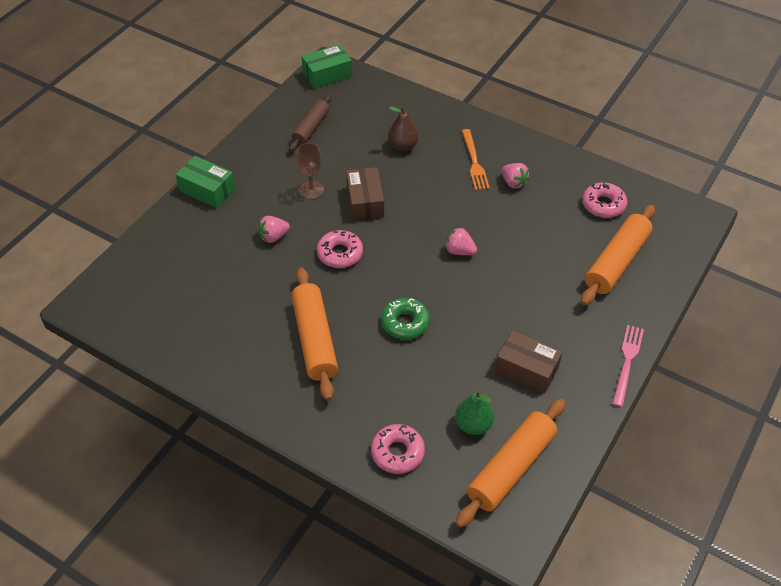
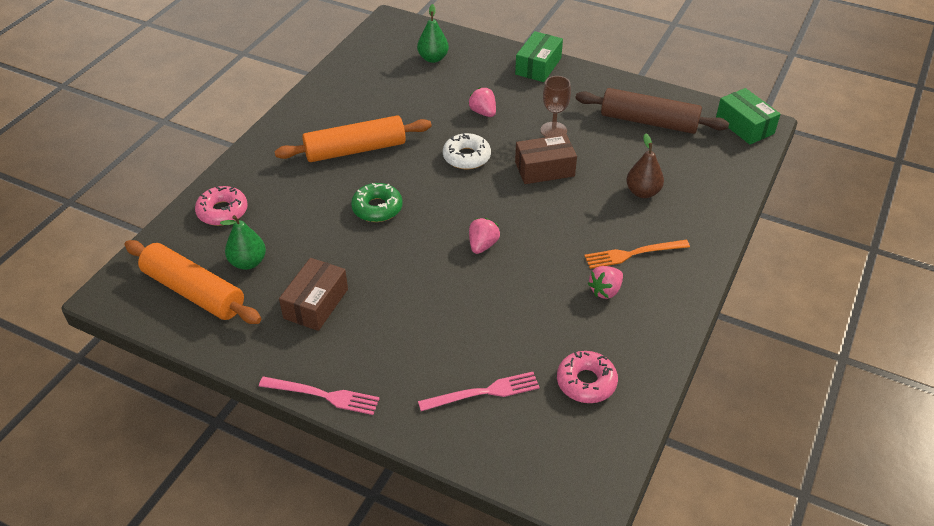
camera: 85 degrees right, 5 degrees down
brown rolling pin [289,95,331,151] -> brown rolling pin [575,88,729,134], size x1.56
pink donut [317,230,363,268] -> white donut [443,133,491,169]
orange rolling pin [581,205,655,306] -> pink fork [418,372,540,411]
none -> green pear [417,4,449,63]

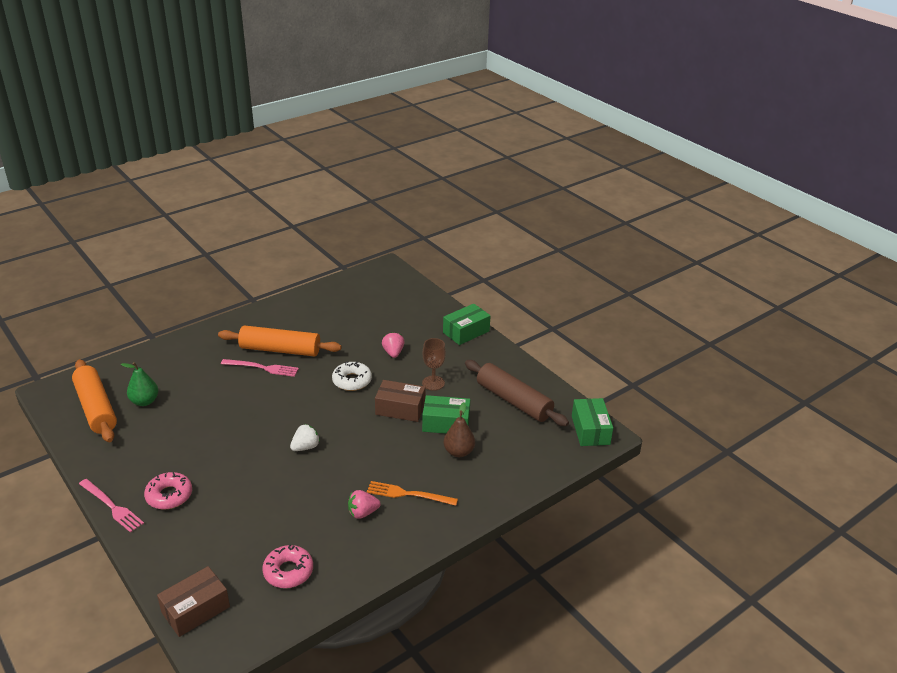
camera: 25 degrees right, 10 degrees down
pink donut [195,186,248,226] -> pink donut moved to [144,472,192,509]
brown box [279,258,348,331] -> brown box moved to [157,566,230,637]
green donut [351,183,403,222] -> none
green pear [417,4,449,63] -> none
pink fork [418,372,540,411] -> pink fork moved to [221,359,299,377]
pink strawberry [469,218,500,254] -> white strawberry [290,424,320,451]
none -> green box [422,395,470,434]

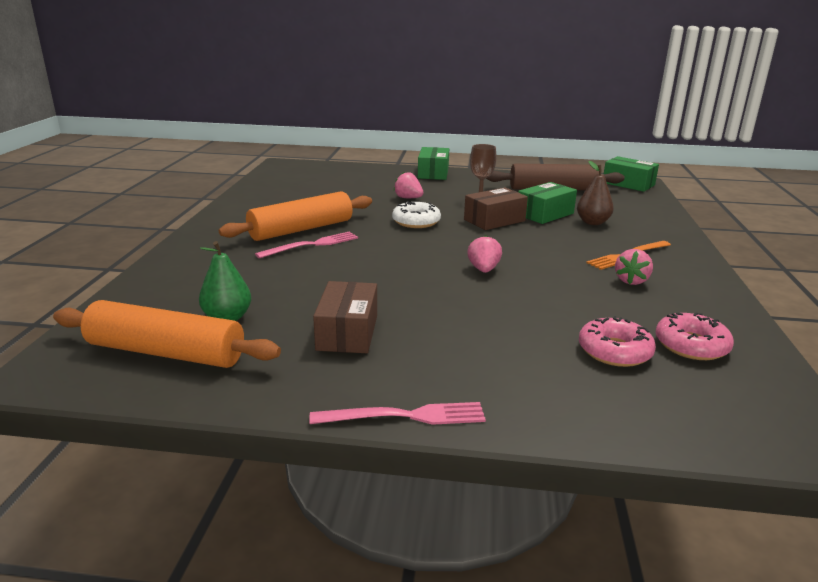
camera: 45 degrees left, 10 degrees down
pink donut [144,472,192,509] -> pink donut moved to [579,316,656,367]
brown box [157,566,230,637] -> brown box moved to [313,281,377,353]
white strawberry [290,424,320,451] -> pink strawberry [467,235,502,273]

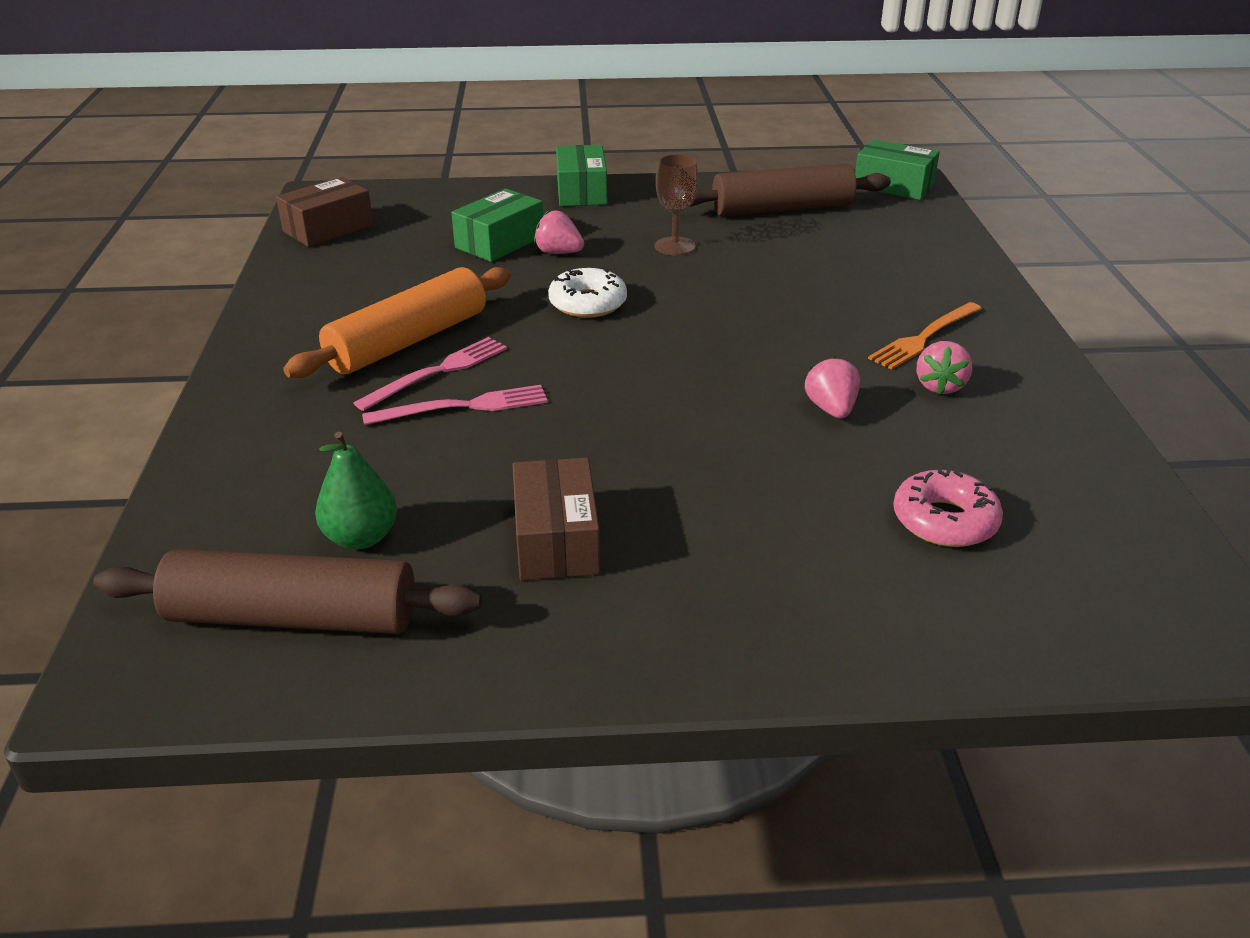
camera: 10 degrees left, 10 degrees up
orange rolling pin [53,300,281,368] -> brown rolling pin [93,549,482,634]
pink fork [309,402,486,425] -> pink fork moved to [362,385,548,425]
brown box [464,188,528,230] -> brown box moved to [276,177,373,247]
pink strawberry [467,235,502,273] -> pink strawberry moved to [805,356,860,418]
green box [518,182,577,224] -> green box moved to [451,189,543,262]
brown pear [577,161,614,225] -> none
pink donut [656,313,734,360] -> none

